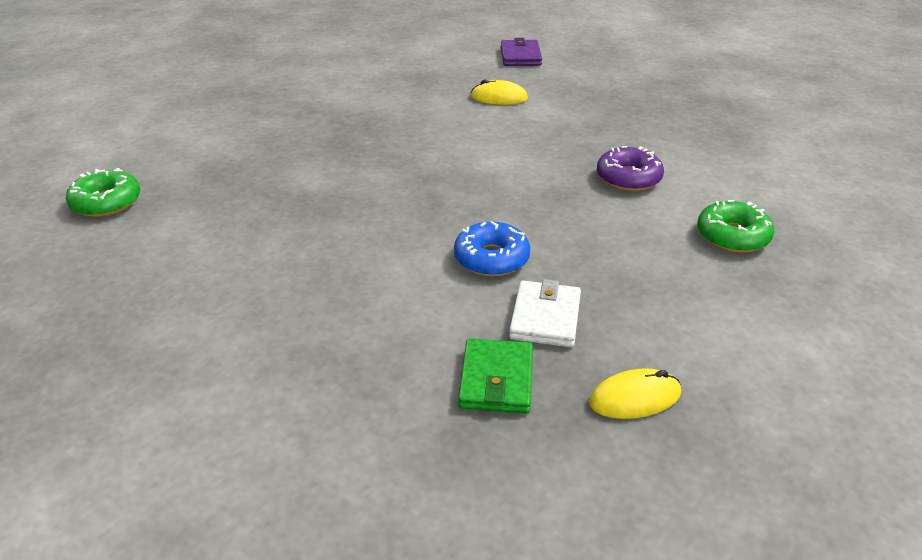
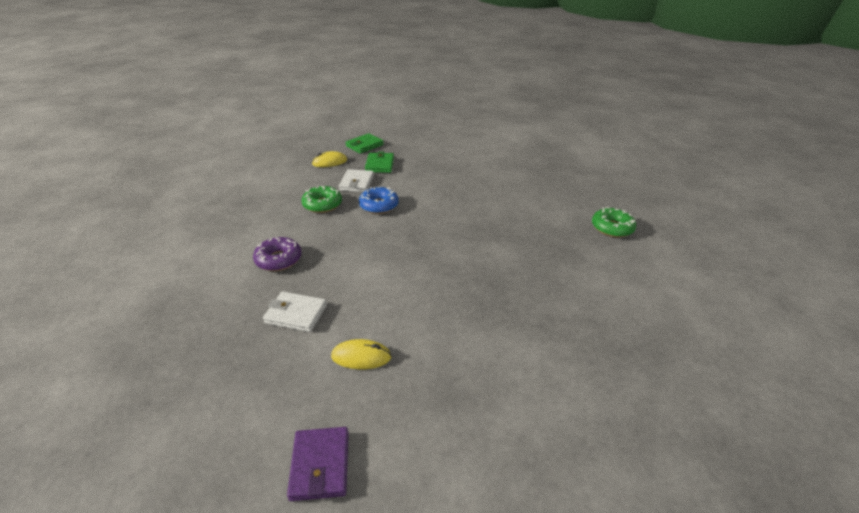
camera: 175 degrees right, 0 degrees up
green donut [697,200,774,253] -> green donut moved to [302,186,342,213]
none -> white wallet [263,291,327,332]
none -> green wallet [345,133,384,154]

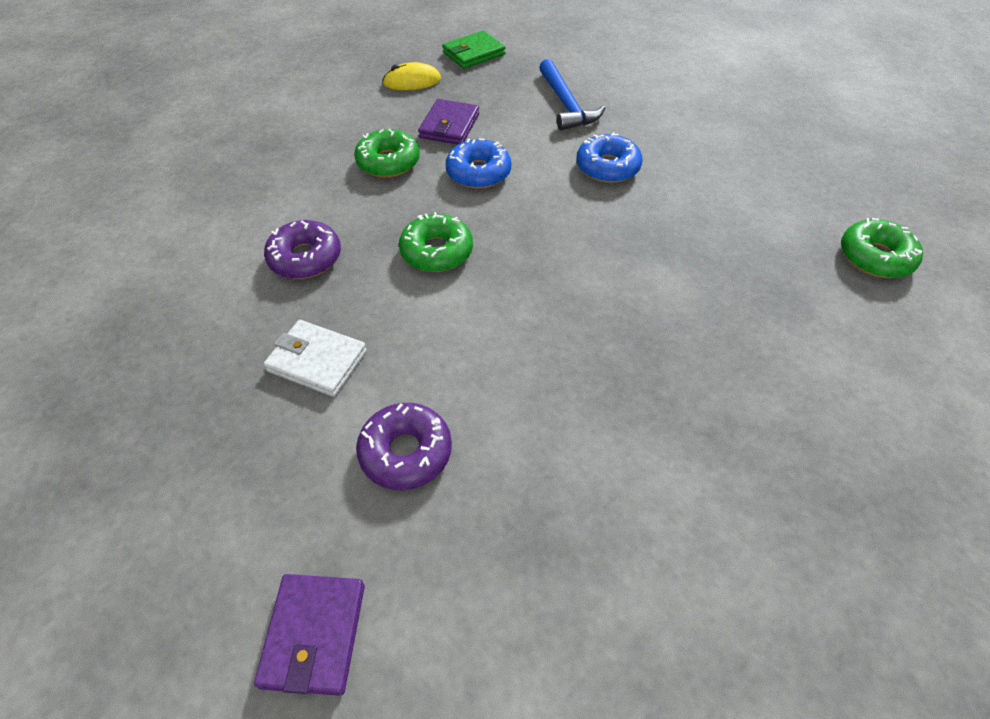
camera: 10 degrees right, 15 degrees up
yellow mouse [331,339,392,369] -> purple donut [356,403,452,490]
white wallet [339,169,374,192] -> purple wallet [418,99,479,145]
green wallet [365,151,394,173] -> none
none -> green donut [399,212,473,272]
none -> blue hammer [539,59,605,130]
none -> blue donut [576,132,642,183]

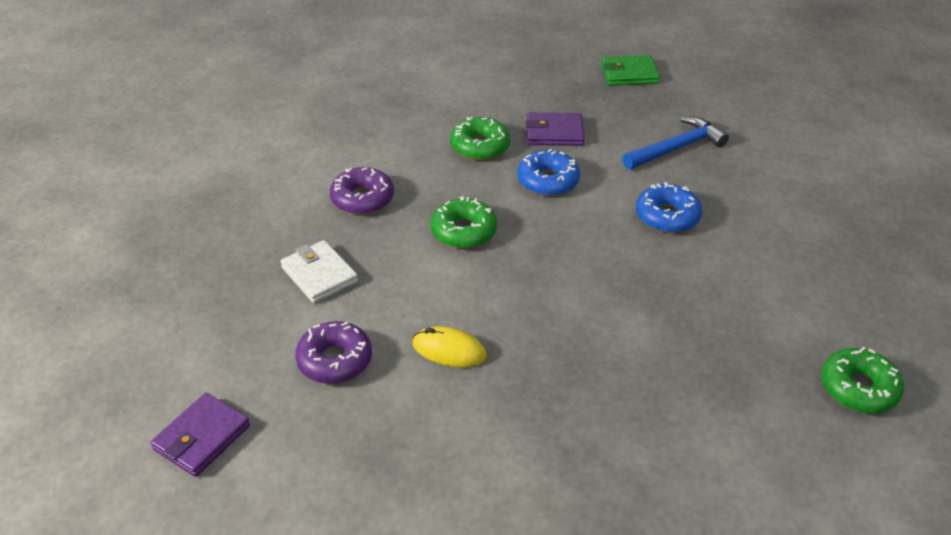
camera: 30 degrees right, 10 degrees down
yellow mouse [382,62,441,90] -> yellow mouse moved to [412,326,487,367]
purple wallet [418,99,479,145] -> purple wallet turned 45 degrees clockwise [526,113,585,146]
blue hammer [539,59,605,130] -> blue hammer turned 135 degrees counterclockwise [622,117,729,169]

